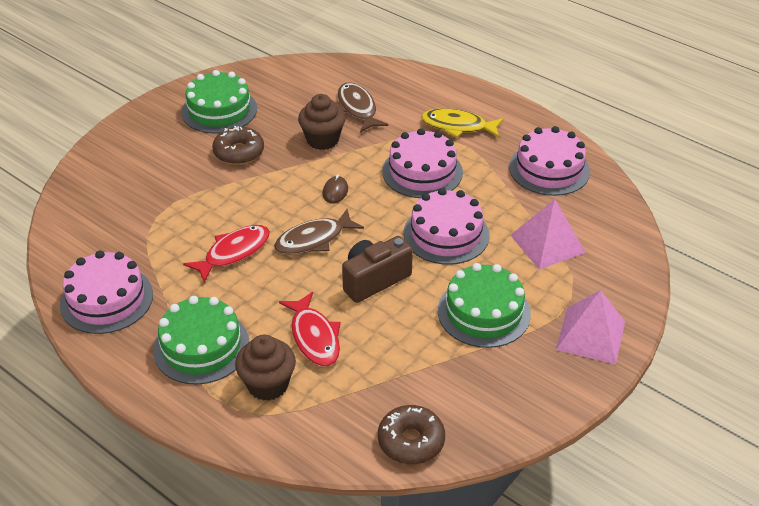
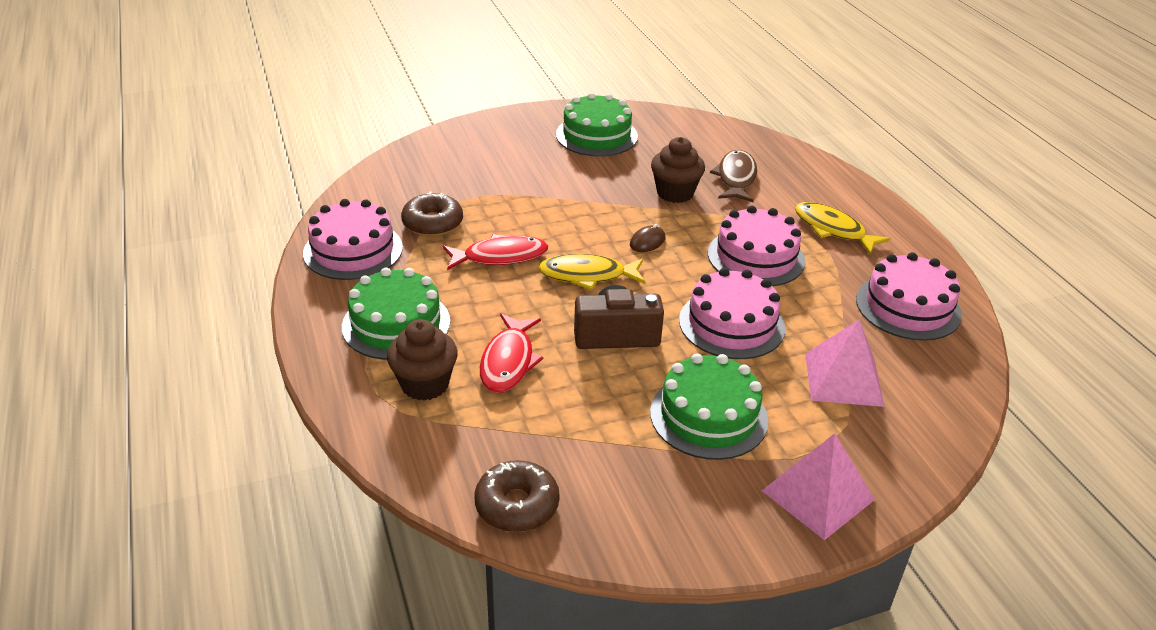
camera: 30 degrees right, 5 degrees down
brown donut [212,126,264,165] -> brown donut moved to [401,191,463,237]
brown fish [274,209,364,255] -> yellow fish [538,254,645,290]

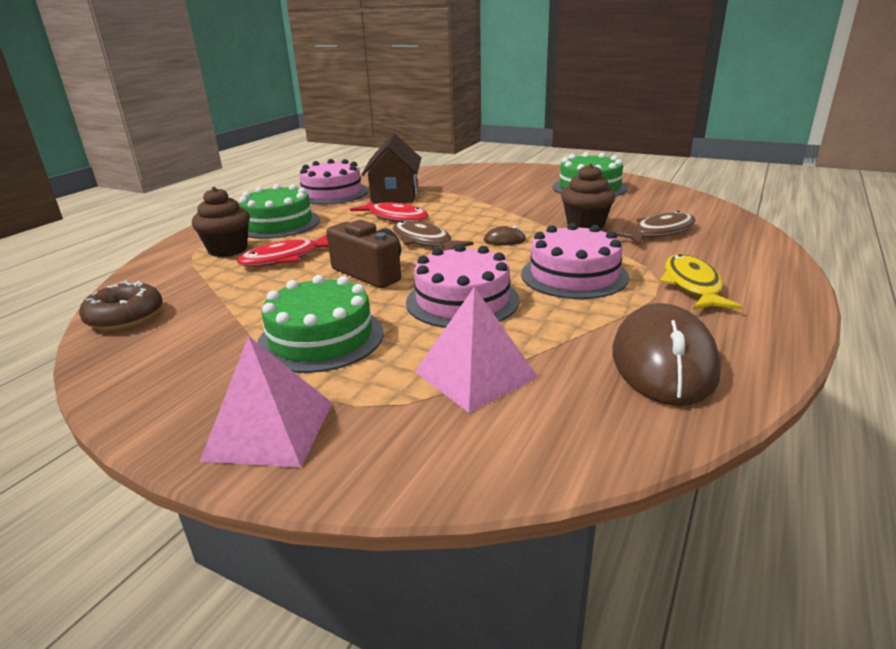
camera: 50 degrees right, 10 degrees down
brown donut [401,191,463,237] -> brown house [362,133,421,204]
yellow fish [538,254,645,290] -> brown fish [393,221,474,251]
pink cake [856,252,962,341] -> brown mouse [613,303,721,406]

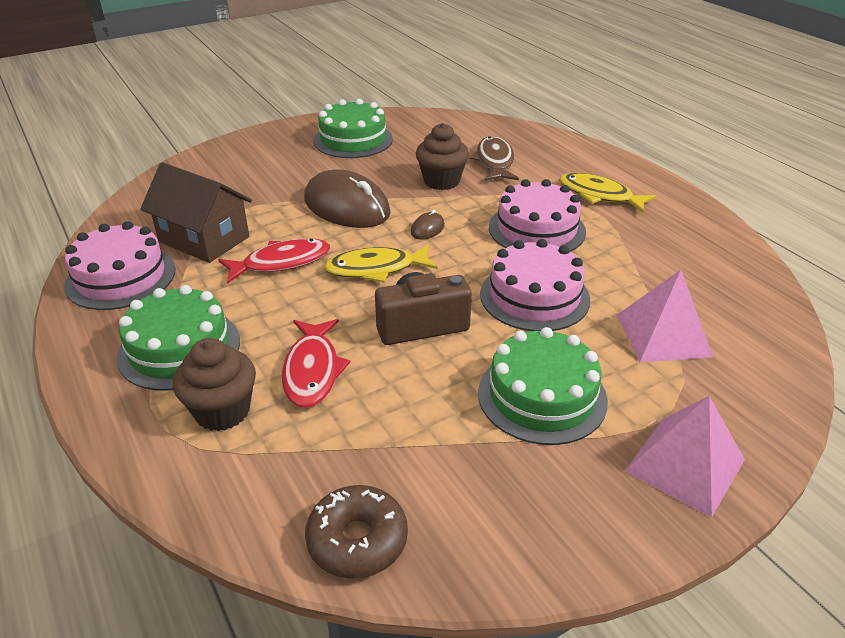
camera: 60 degrees left, 10 degrees up
brown fish [393,221,474,251] -> yellow fish [324,245,438,283]
brown mouse [613,303,721,406] -> brown mouse moved to [304,169,391,228]

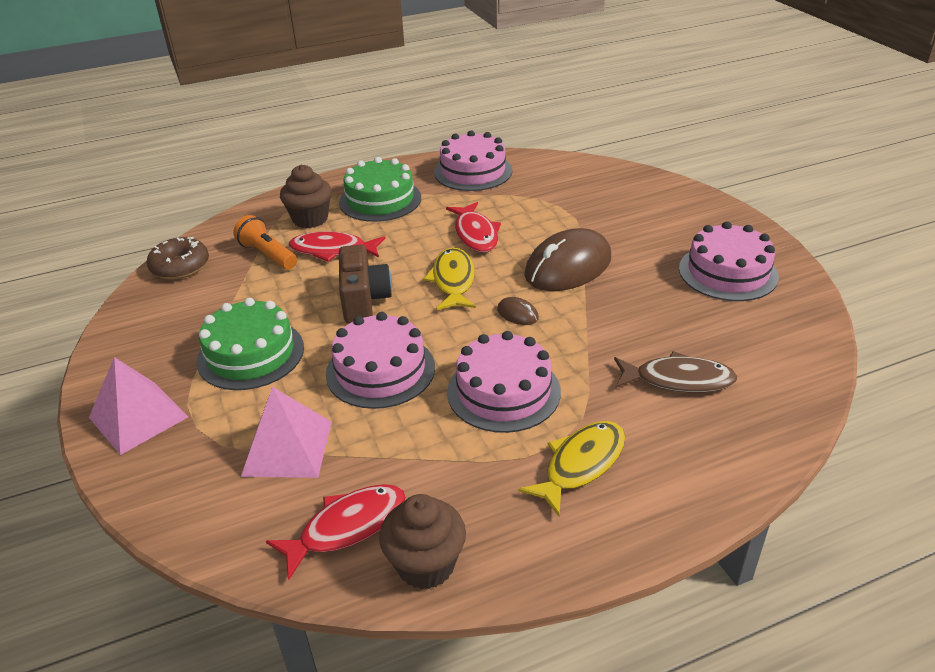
camera: 100 degrees right, 0 degrees up
brown house [140,162,252,263] -> none
green cake [313,99,393,158] -> pink cake [679,221,779,301]
brown cupcake [416,123,469,190] -> brown cupcake moved to [379,494,466,589]
none -> orange flashlight [233,215,297,270]
none -> red fish [266,484,406,580]

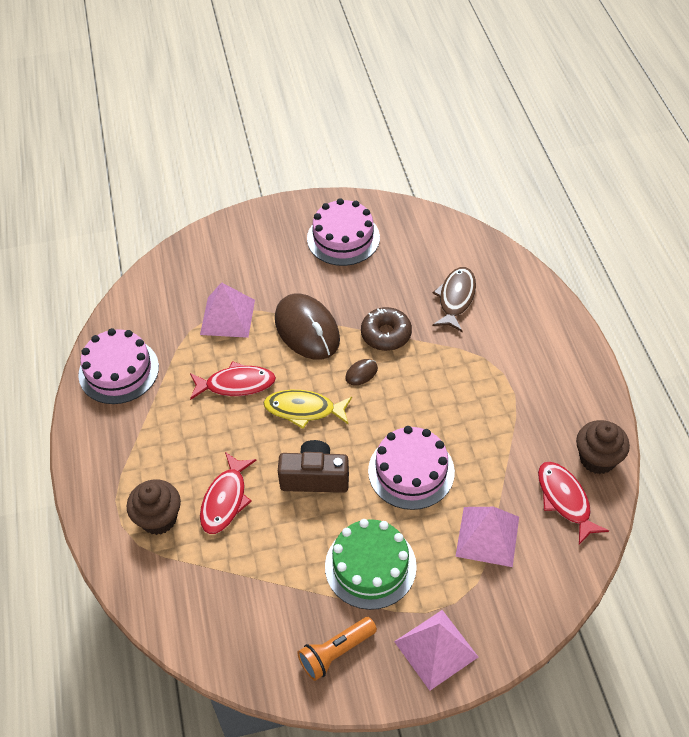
camera: 80 degrees left, 15 degrees up
brown donut [147,237,209,279] -> brown donut moved to [361,307,412,351]
orange flashlight [233,215,297,270] -> orange flashlight moved to [297,617,377,681]
green cake [339,157,421,222] -> none
pink cake [447,331,561,433] -> none
yellow fish [518,421,625,516] -> none
none -> pink pyramid [200,282,255,338]

